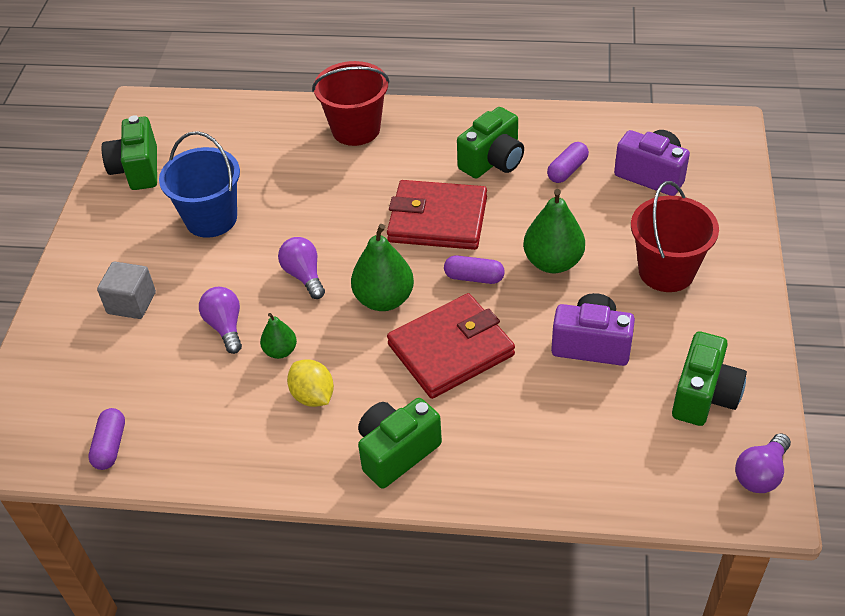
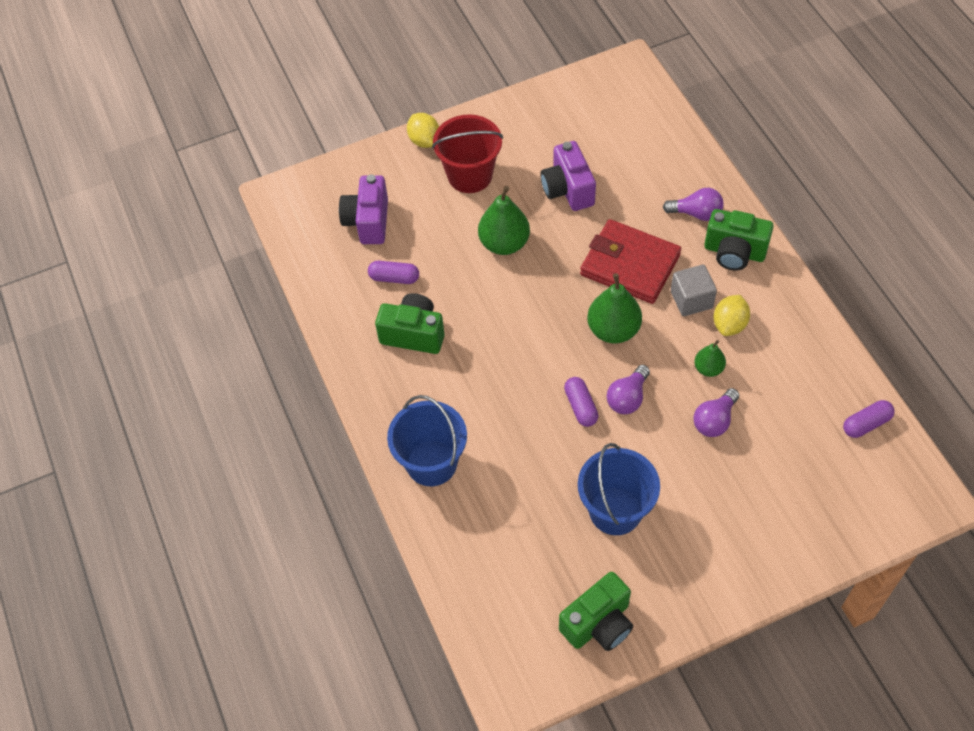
camera: 120 degrees left, 10 degrees up
grey cube [97,262,156,319] -> grey cube moved to [671,265,717,316]
red bucket [312,61,390,146] -> blue bucket [387,395,467,486]
red wallet [387,180,487,250] -> none
purple capsule [444,255,505,284] -> purple capsule moved to [564,377,598,427]
green camera [672,331,747,426] -> none
purple light bulb [735,433,791,493] -> purple light bulb moved to [663,188,724,221]
none -> yellow lemon [407,113,439,148]

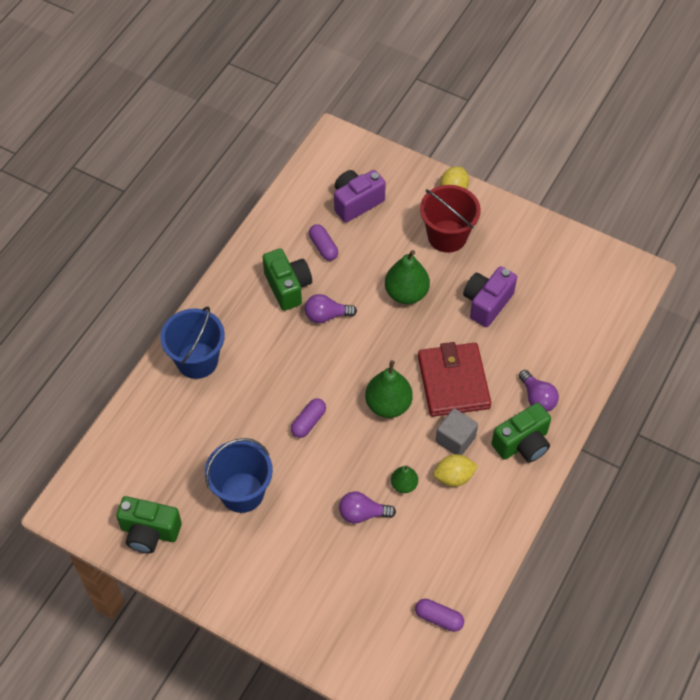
camera: 50 degrees right, 0 degrees up
purple light bulb [607,365,650,414] -> purple light bulb moved to [305,294,357,323]
green camera [704,209,774,270] -> green camera turned 105 degrees counterclockwise [491,403,551,463]

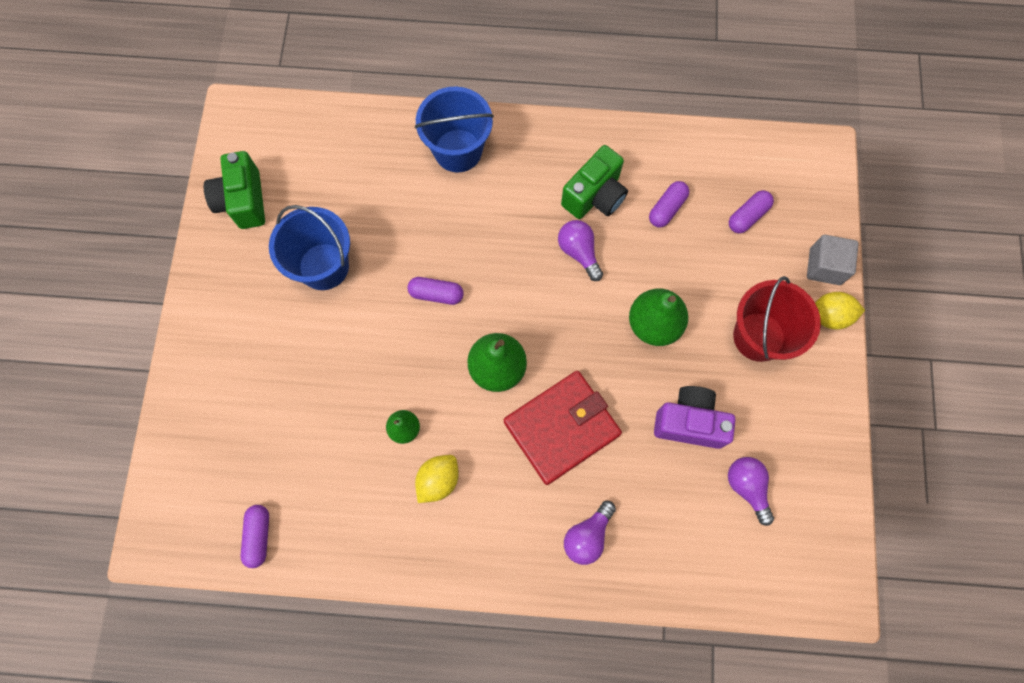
camera: 65 degrees right, 15 degrees up
purple camera [334,170,386,222] -> purple capsule [729,190,774,233]
purple light bulb [339,491,396,524] -> purple light bulb moved to [728,457,774,526]
yellow lemon [433,454,478,487] -> yellow lemon turned 75 degrees clockwise [415,455,459,503]
grey cube [436,408,478,455] -> grey cube moved to [807,235,859,285]
green camera [491,403,551,463] -> none

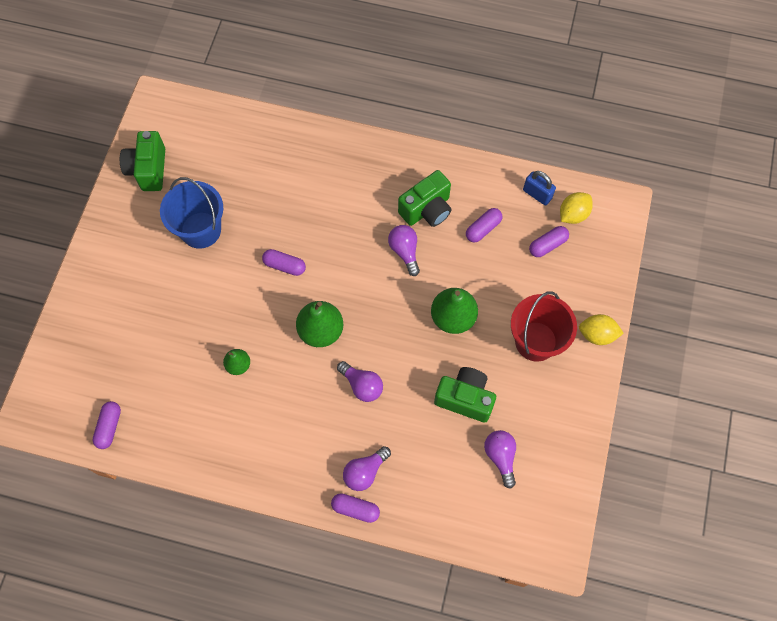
camera: 10 degrees right, 5 degrees down
blue bucket [415,87,494,172] -> none
yellow lemon [415,455,459,503] -> yellow lemon moved to [560,192,593,224]
red wallet [504,371,622,485] -> purple light bulb [337,361,383,402]
purple camera [654,386,735,449] -> green camera [434,367,496,422]
grey cube [807,235,859,285] -> none
none -> purple capsule [331,493,380,523]
none -> blue padlock [523,171,556,205]

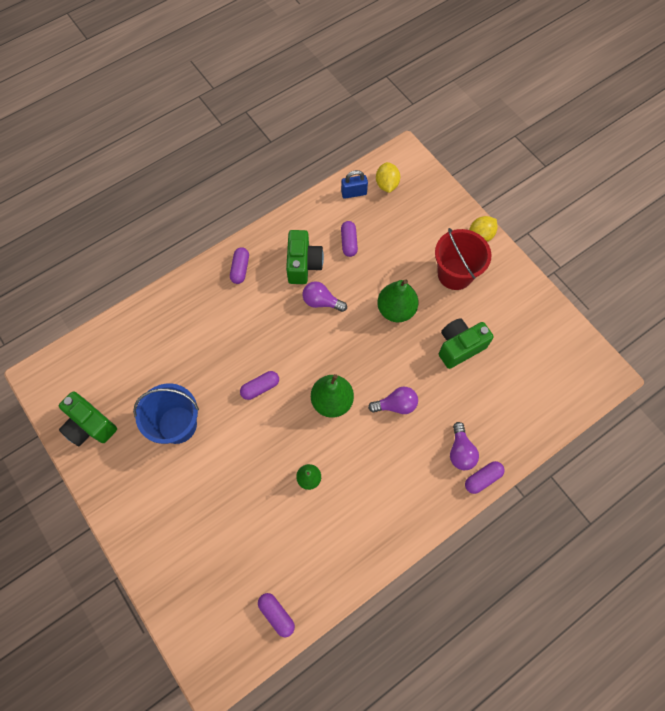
camera: 50 degrees left, 0 degrees up
purple light bulb [484,430,516,488] -> none
purple capsule [529,226,569,257] -> purple capsule moved to [230,247,249,284]

